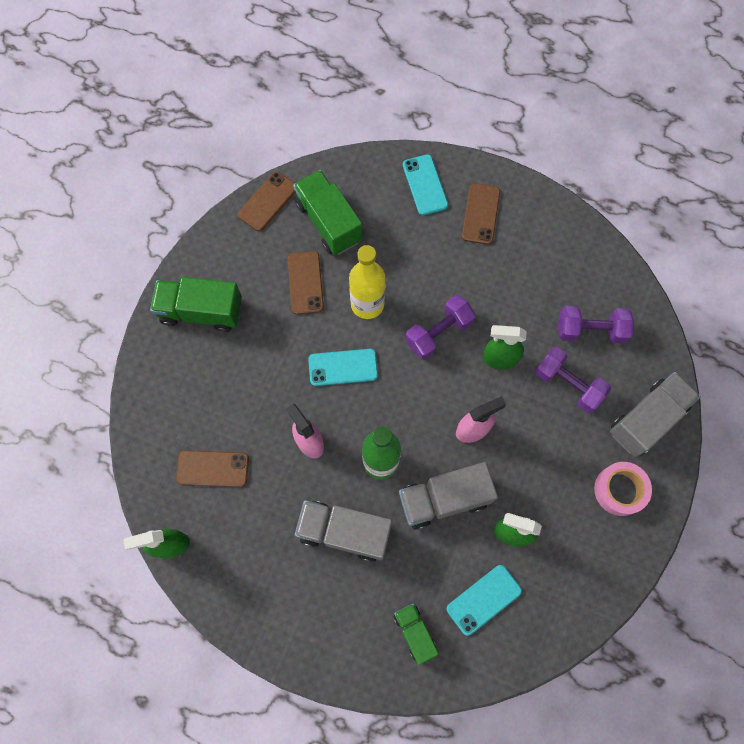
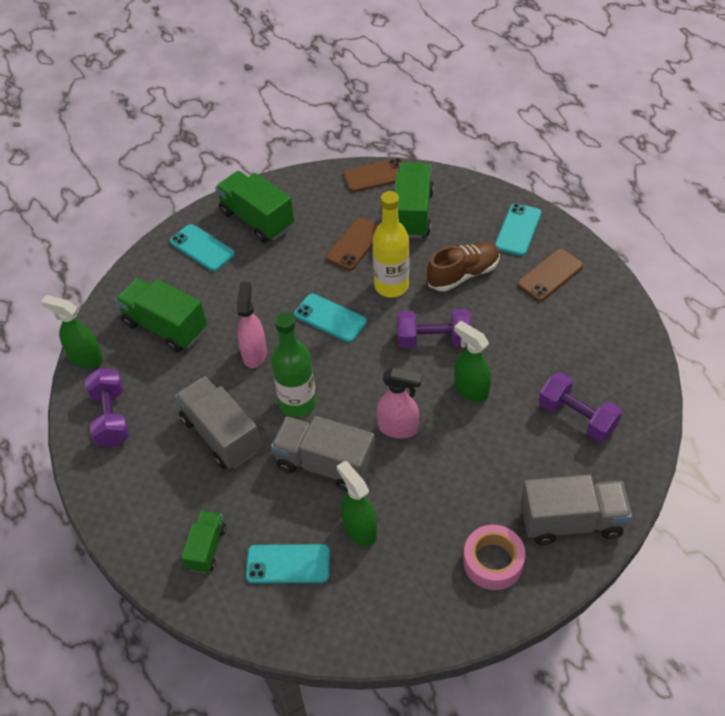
camera: 40 degrees right, 20 degrees down
brown phone [176,450,249,487] -> green truck [115,278,207,352]
purple dumbbell [535,347,611,413] -> purple dumbbell moved to [85,368,130,447]
none -> turquoise phone [170,224,235,271]
none -> brown shoe [427,242,500,291]

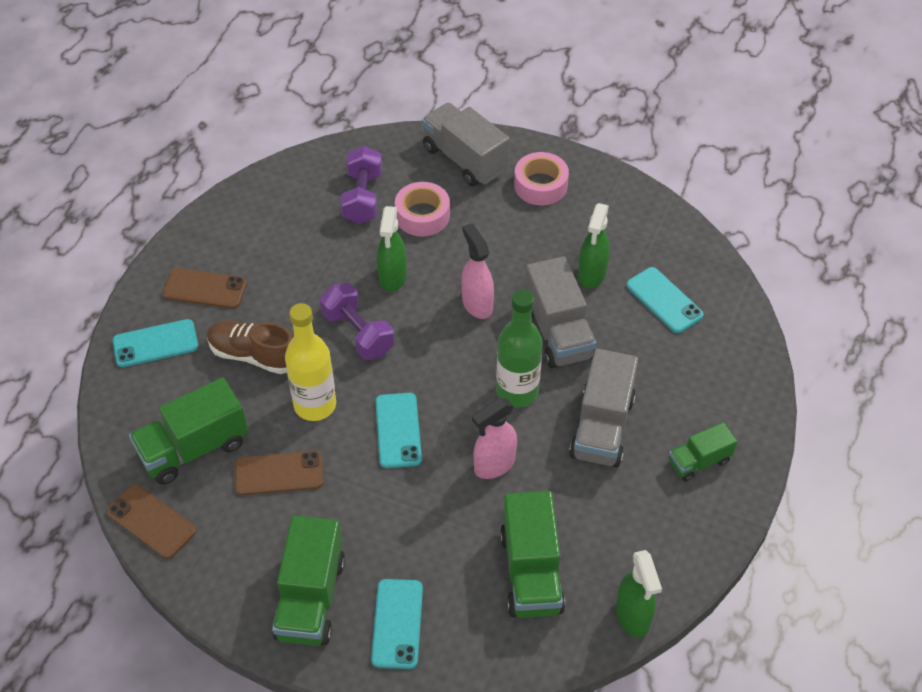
camera: 130 degrees left, 0 degrees up
purple dumbbell [85,368,130,447] -> none
green truck [181,511,226,574] -> green truck moved to [669,422,737,481]
none -> pink tape [395,182,450,236]

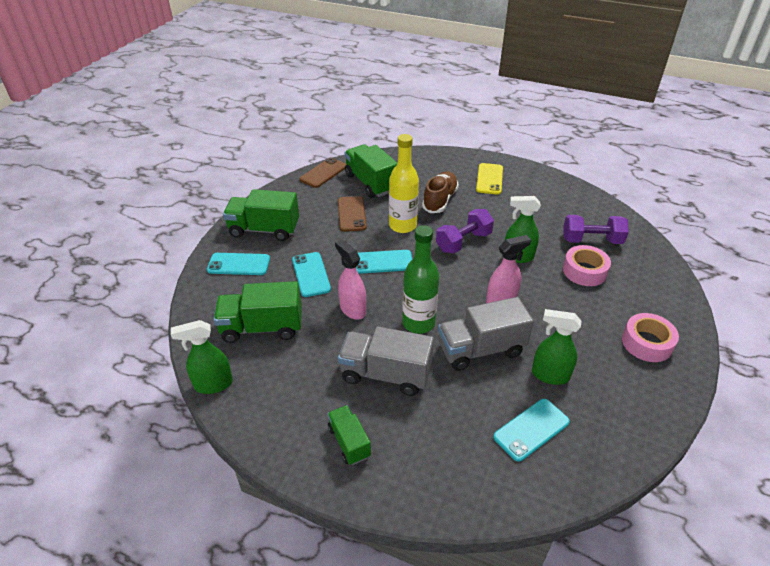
camera: 90 degrees right, 10 degrees down
turquoise phone [113,319,198,367] -> turquoise phone moved to [292,252,331,297]
brown phone [162,268,247,309] -> yellow phone [476,163,503,194]
grey truck [422,103,510,186] -> none

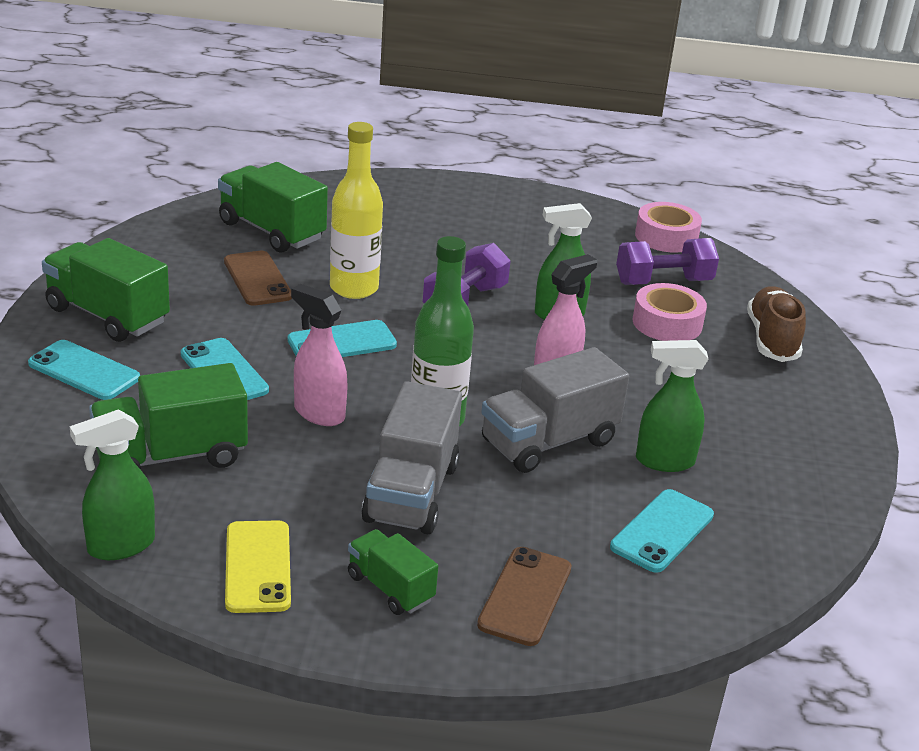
camera: 20 degrees left, 10 degrees down
turquoise phone [207,253,270,275] -> turquoise phone turned 45 degrees clockwise [28,340,140,400]
green truck [223,189,299,241] -> green truck turned 45 degrees clockwise [42,238,170,342]
brown phone [300,157,346,188] -> brown phone moved to [477,547,572,646]
grey truck [338,326,434,396] -> grey truck turned 75 degrees counterclockwise [361,381,462,534]
brown shoe [422,171,459,213] -> brown shoe moved to [747,286,806,362]
yellow phone [476,163,503,194] -> yellow phone moved to [225,521,291,613]
pink tape [622,313,679,362] -> pink tape moved to [635,202,702,253]

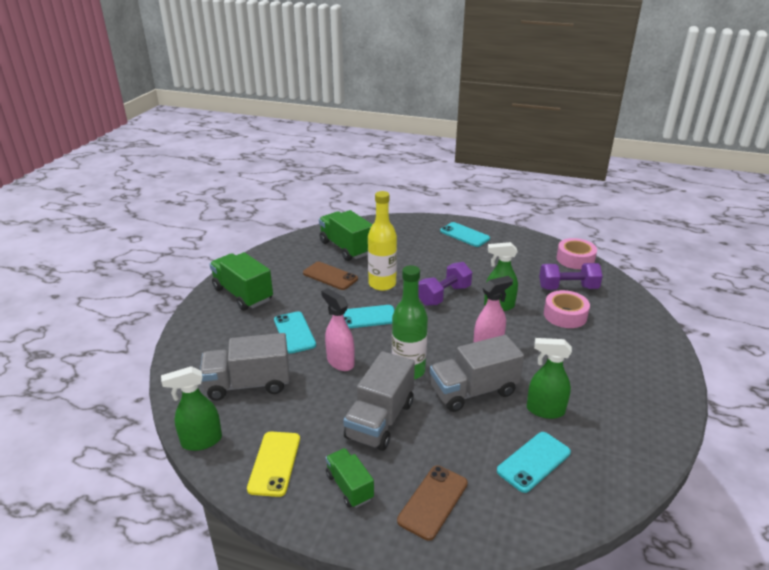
camera: 15 degrees right, 0 degrees up
turquoise phone [28,340,140,400] -> turquoise phone moved to [440,222,490,247]
green truck [89,363,248,470] -> grey truck [200,333,290,401]
brown phone [224,251,292,306] -> brown phone turned 45 degrees counterclockwise [303,262,358,290]
brown shoe [747,286,806,362] -> none

